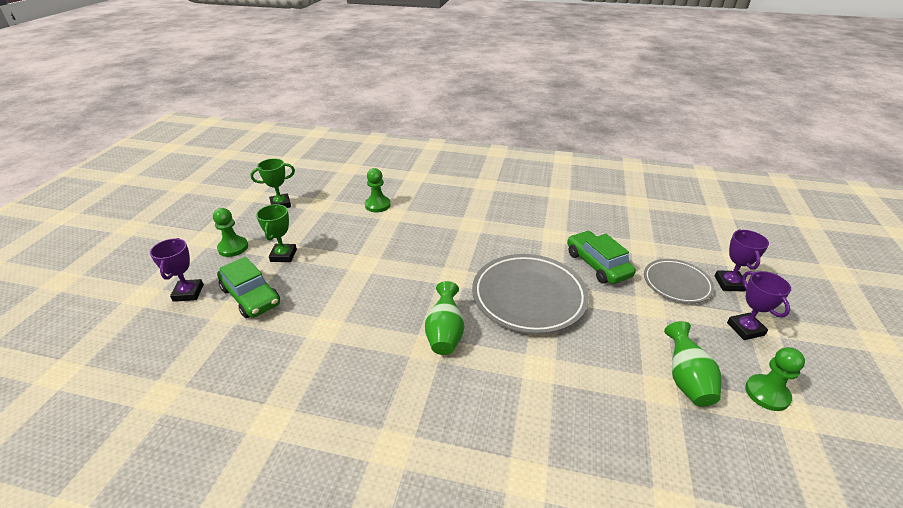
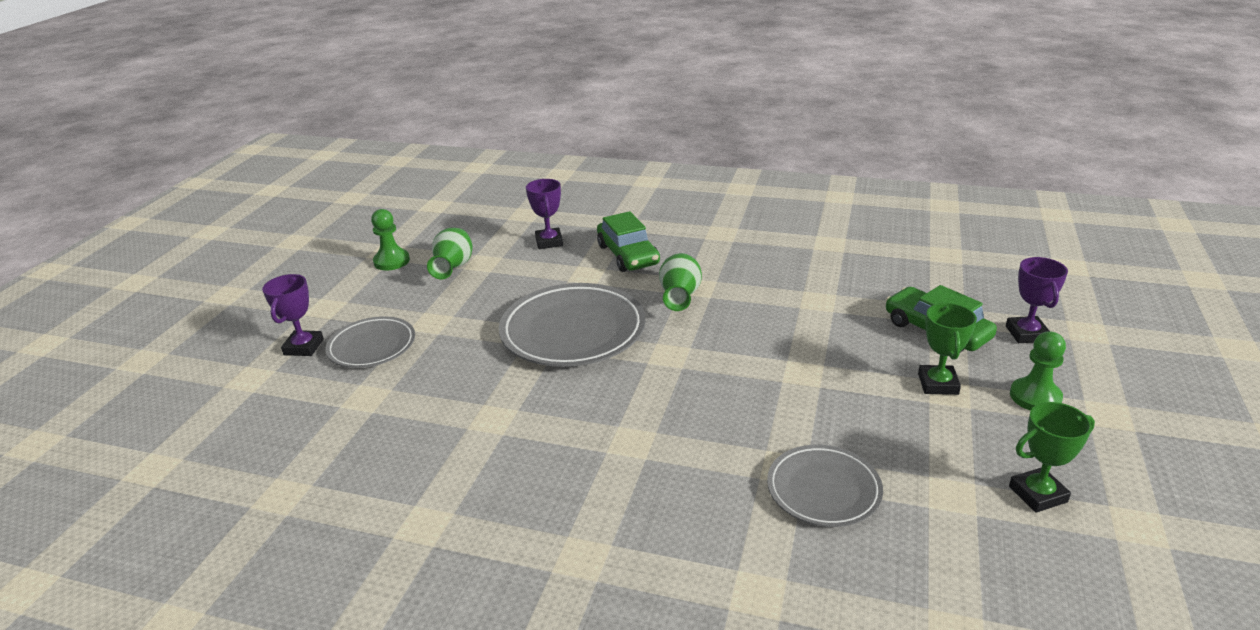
camera: 175 degrees left, 5 degrees down
green pawn [365,168,391,212] -> grey plate [767,445,883,527]
green car [567,231,636,284] -> green car moved to [597,211,660,272]
purple trophy [727,271,791,340] -> purple trophy moved to [526,179,563,249]

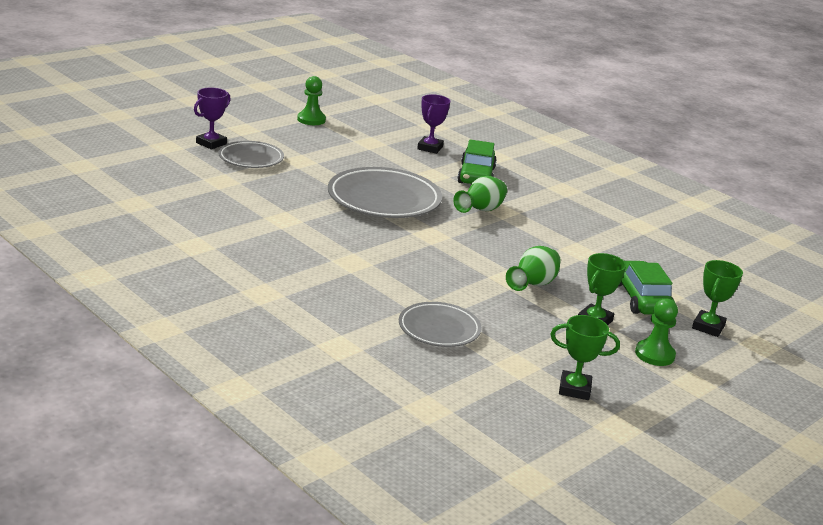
camera: 25 degrees right, 5 degrees down
green vase [427,228,473,279] -> green vase moved to [506,246,561,291]
purple trophy [1006,257,1068,343] -> green trophy [692,260,743,337]

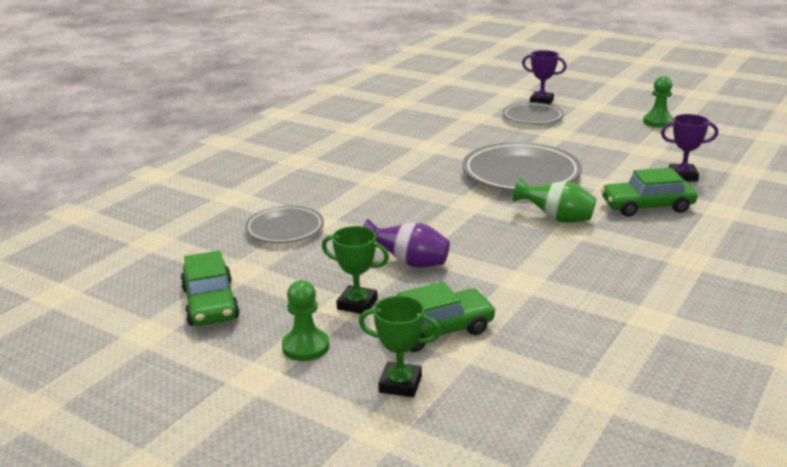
camera: 80 degrees right, 0 degrees up
green vase [506,246,561,291] -> purple vase [363,219,450,268]
green trophy [550,315,620,400] -> green car [180,251,240,326]

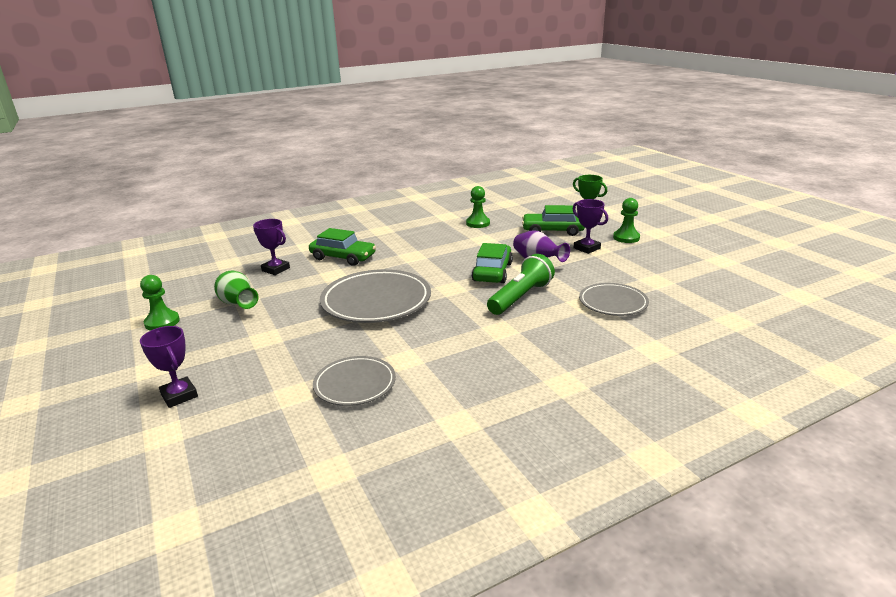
camera: 150 degrees left, 0 degrees up
green car [180,251,240,326] -> green car moved to [472,243,513,283]
green trophy [322,226,389,314] -> purple trophy [573,199,608,254]
grey plate [503,102,564,124] -> grey plate moved to [313,356,396,406]
green vase [513,177,596,223] -> green vase moved to [214,271,259,309]
none -> green pawn [466,186,490,228]
none -> green flashlight [487,254,555,315]

